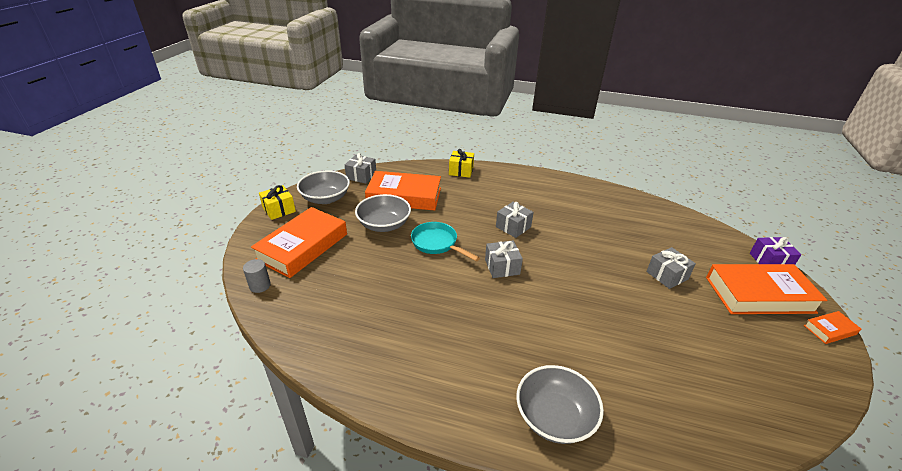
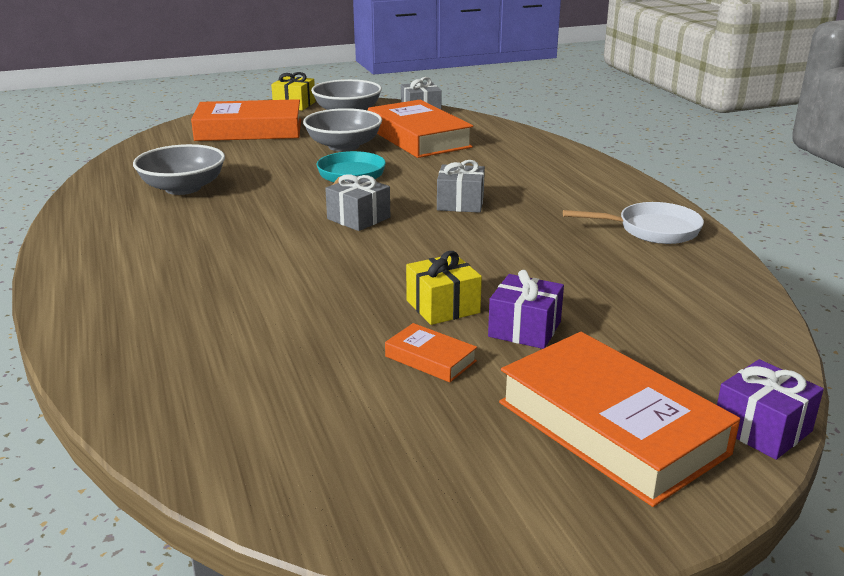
camera: 55 degrees right, 10 degrees down
grey cylinder [243,259,271,293] -> none
yellow gift [449,149,474,178] -> yellow gift moved to [406,251,482,325]
grey bowl [516,365,604,444] -> grey bowl moved to [133,144,225,195]
grey gift [646,247,696,289] -> purple gift [488,270,564,349]
orange book [804,311,861,344] -> orange book moved to [385,323,477,382]
none -> white pan [563,202,704,244]

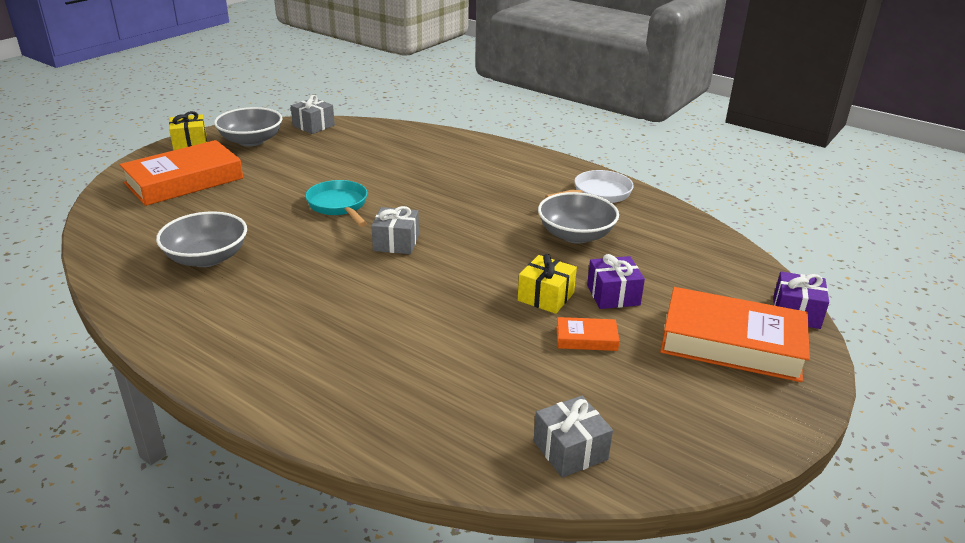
camera: 35 degrees left, 5 degrees up
grey bowl [303,108,382,152] -> grey bowl moved to [538,192,619,244]
orange book [368,100,473,158] -> none
grey gift [437,160,485,213] -> grey gift moved to [534,396,613,478]

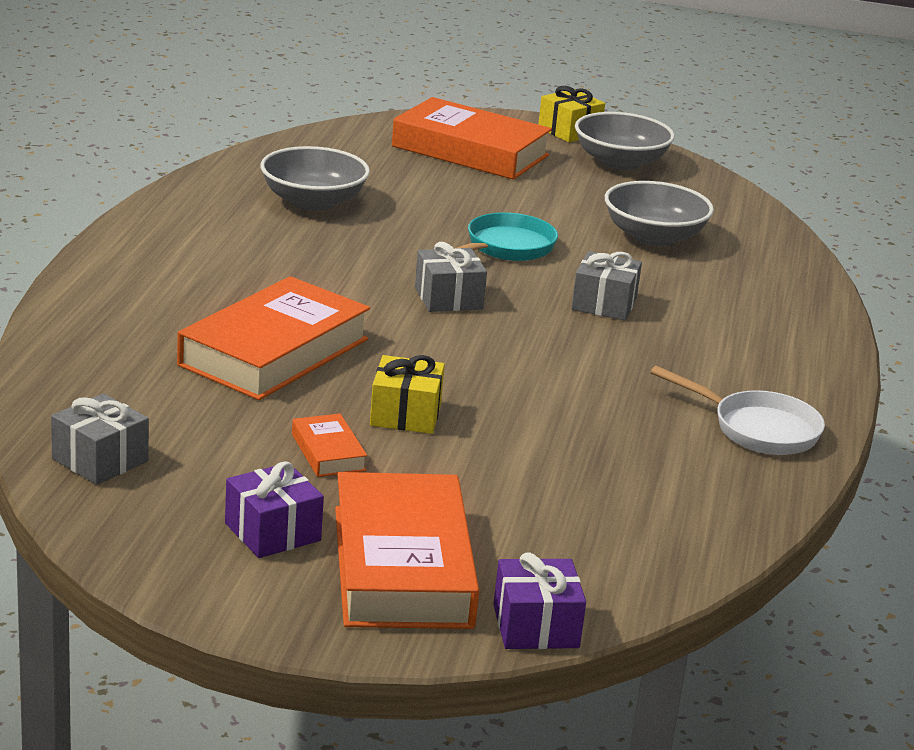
camera: 65 degrees right, 5 degrees down
grey gift [291,95,335,134] -> grey gift moved to [571,251,642,320]
grey bowl [538,192,619,244] -> grey bowl moved to [605,181,714,246]
purple gift [587,254,645,309] -> purple gift moved to [225,461,324,558]
none -> orange book [177,276,370,400]

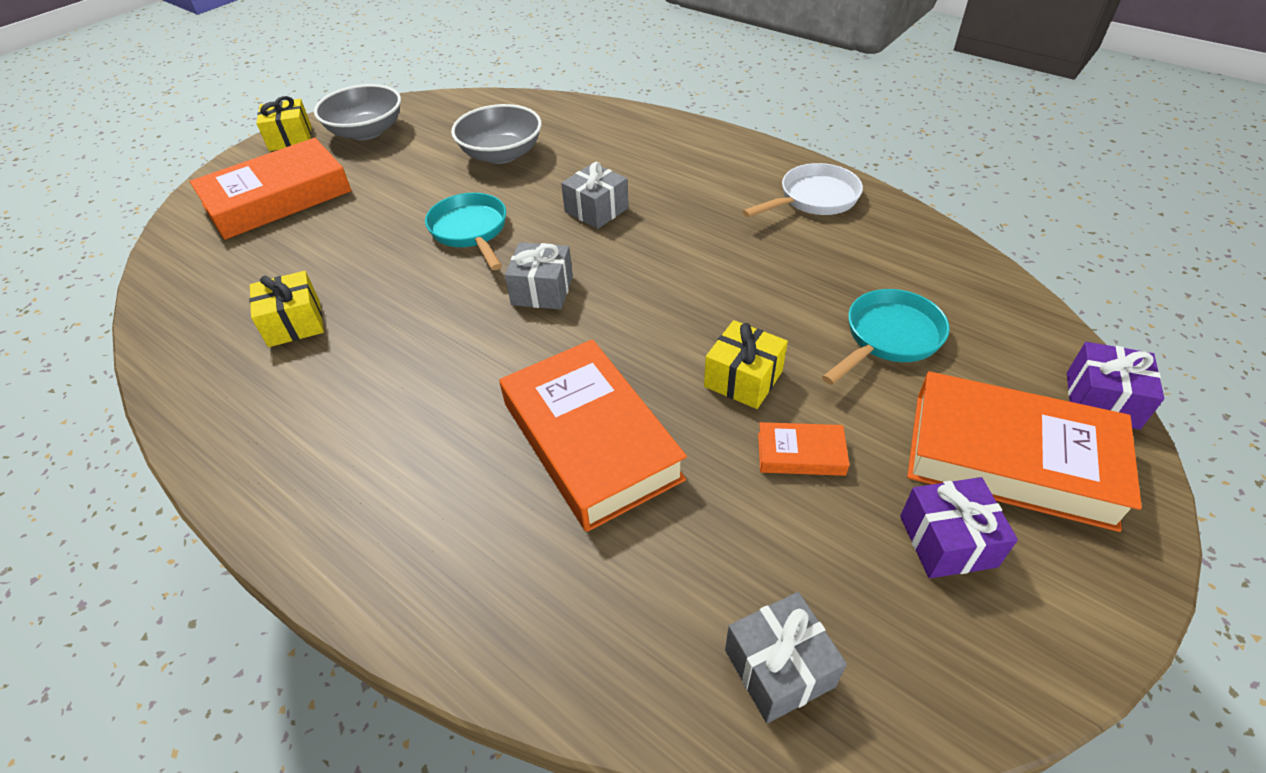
camera: 60 degrees left, 20 degrees up
grey bowl [260,146,370,211] -> yellow gift [249,271,324,347]
none -> turquoise pan [822,289,950,385]

